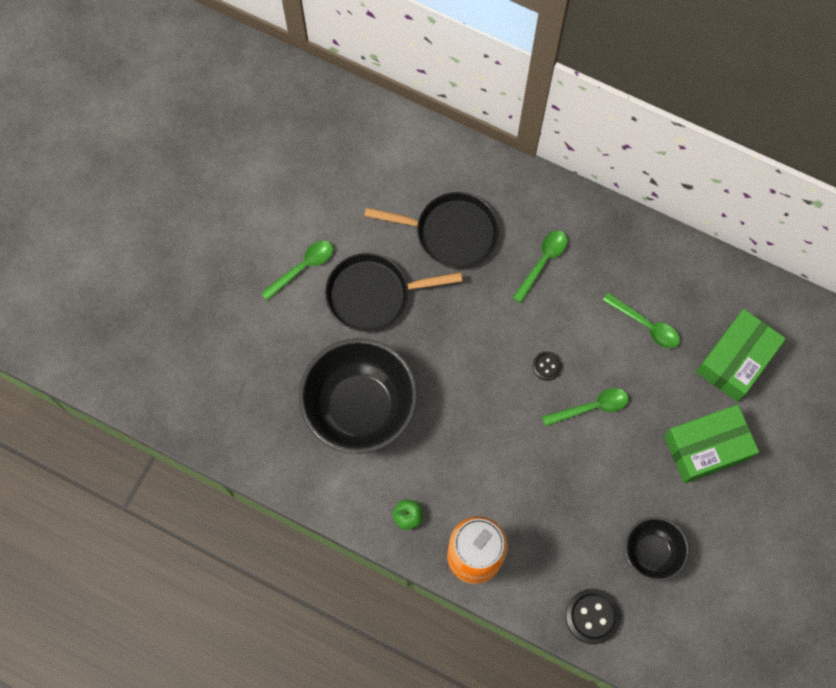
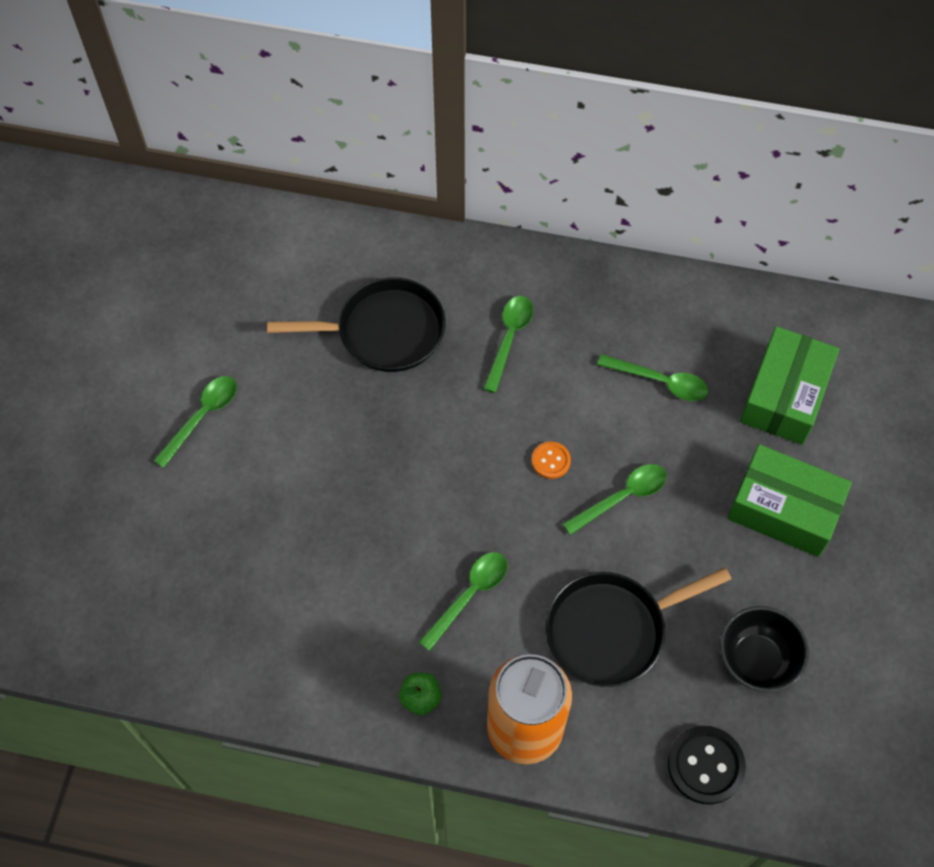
camera: 15 degrees left, 10 degrees down
black bowl [299,338,418,454] -> none
black pan [325,253,462,332] -> black pan moved to [546,568,732,687]
black button [533,351,562,381] -> orange button [532,442,571,479]
green box [664,404,759,483] -> green box turned 60 degrees clockwise [727,444,852,557]
none -> green spoon [419,552,508,651]

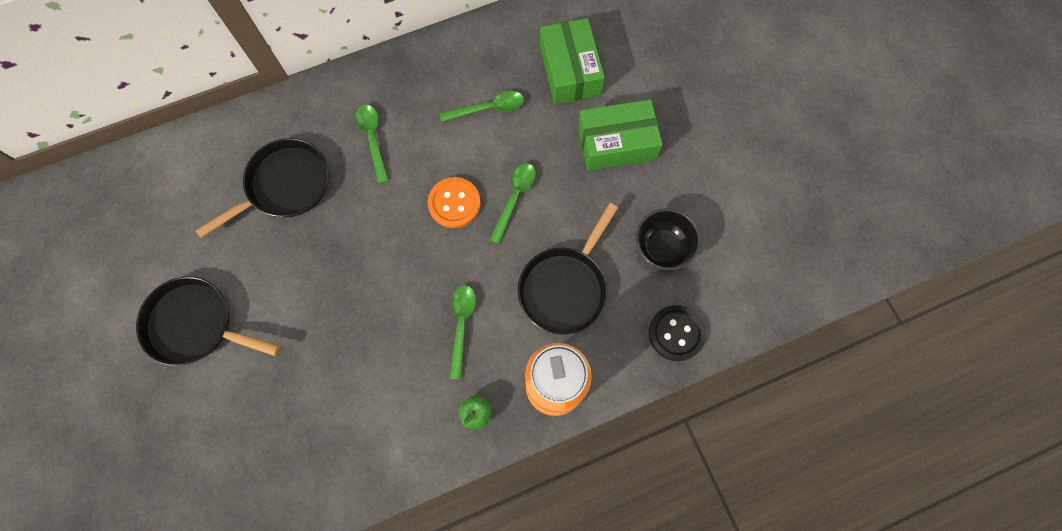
camera: 35 degrees left, 10 degrees up
green spoon [153,376,237,468] -> black pan [136,276,279,366]
orange button [532,442,571,479] -> orange button [428,177,481,228], size x1.76

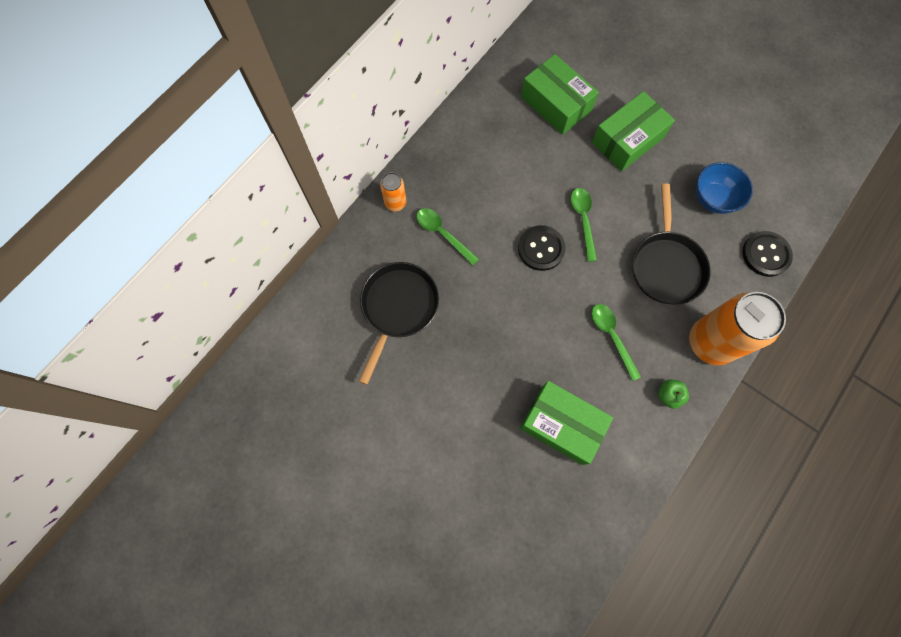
camera: 30 degrees left, 0 degrees up
black pan [136,276,279,366] -> none
orange button [428,177,481,228] -> black button [518,225,566,271]
green spoon [440,91,524,122] -> none
black bowl [635,208,701,270] -> blue bowl [696,162,753,214]
none -> orange can [380,172,406,211]
none -> green box [520,381,613,465]

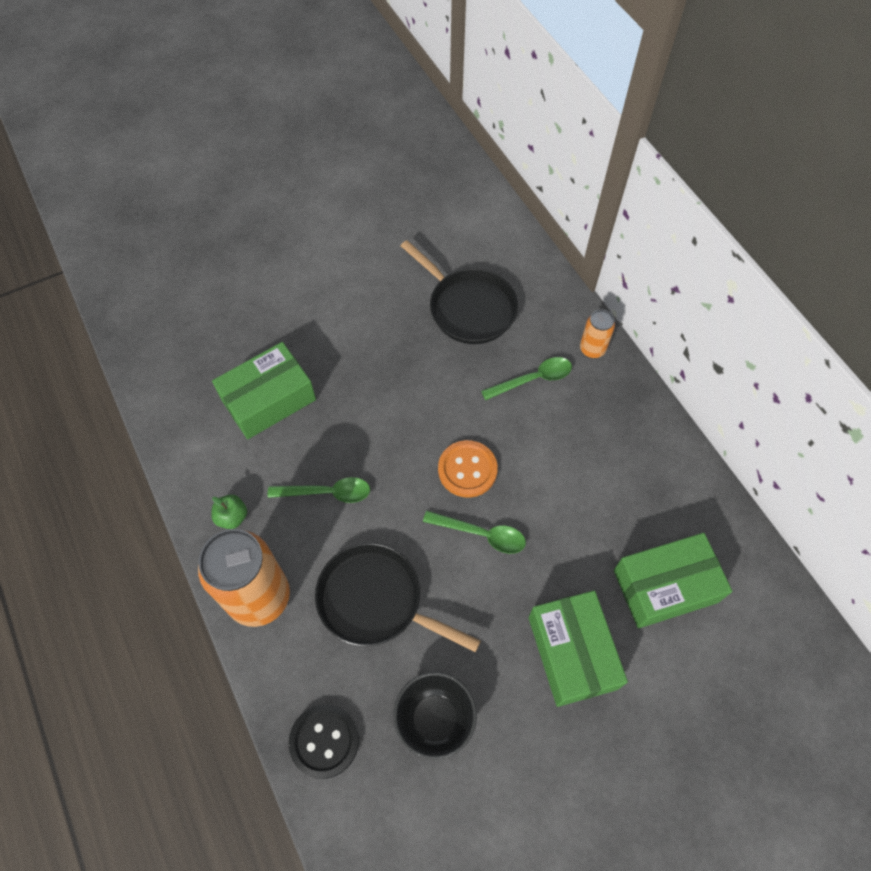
camera: 115 degrees right, 10 degrees down
black button [518,225,566,271] -> orange button [438,440,498,498]
blue bowl [696,162,753,214] -> black bowl [393,672,477,760]

